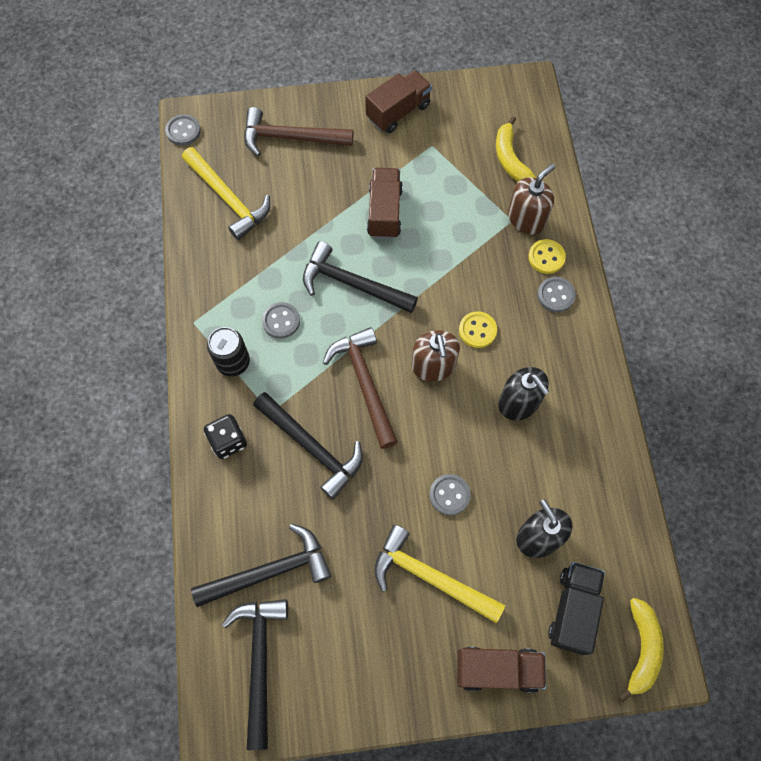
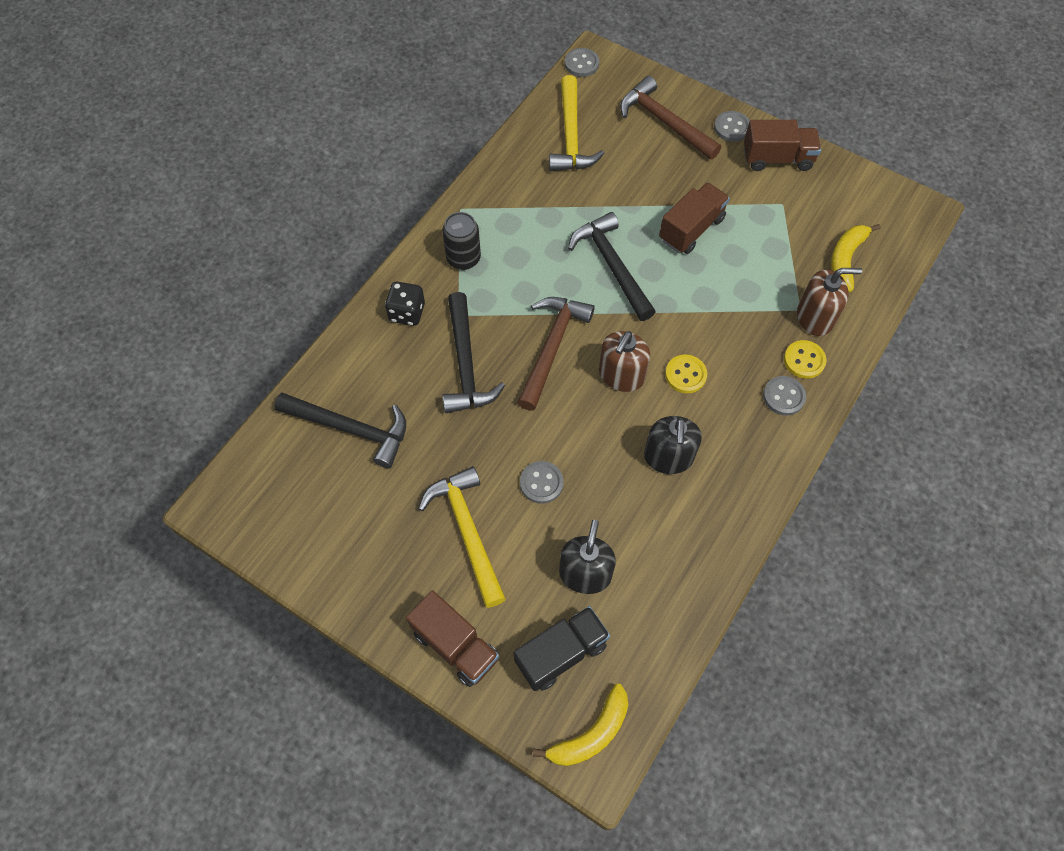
camera: 40 degrees right, 5 degrees down
black hammer [222,599,288,750] -> none
grey button [262,302,300,339] -> grey button moved to [714,111,750,142]

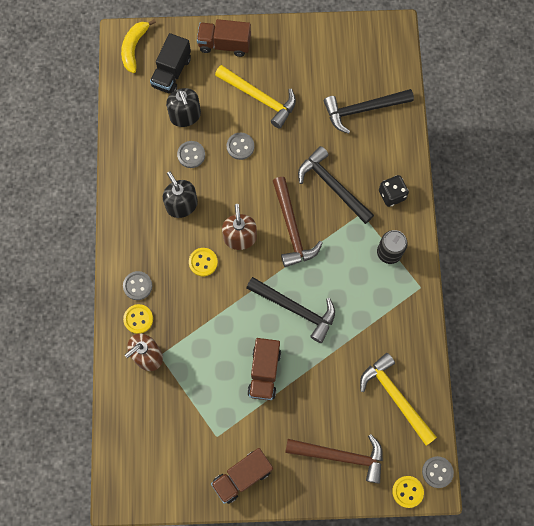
camera: 145 degrees right, 10 degrees up
grey button [714,111,750,142] -> grey button moved to [177,141,205,168]
yellow banana [831,224,881,292] -> none
none -> yellow button [392,476,424,508]

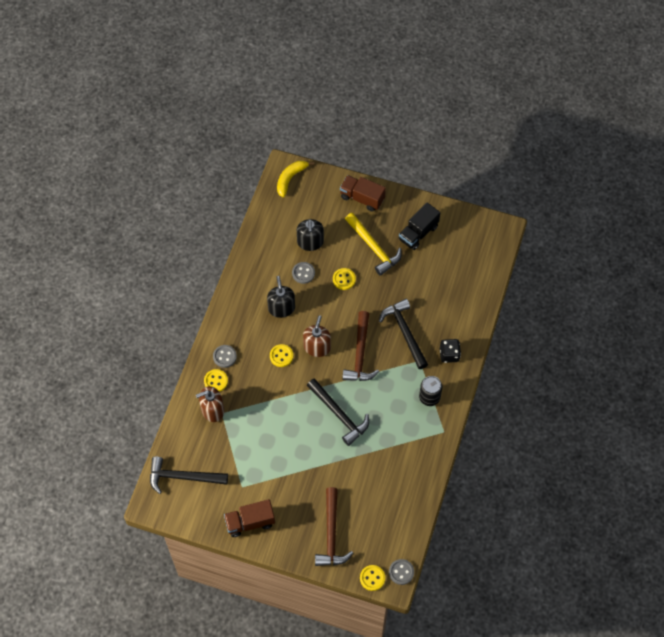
camera: 20 degrees right, 10 degrees down
black truck [150,33,191,93] -> black truck moved to [399,203,440,250]
grey button [227,133,254,160] -> yellow button [333,268,356,290]
brown truck [247,338,281,401] -> none
brown hammer [285,434,383,484] -> brown hammer turned 60 degrees clockwise [315,487,353,566]
black hammer [324,89,414,134] -> black hammer moved to [150,456,228,494]
yellow hammer [360,353,437,445] -> none

